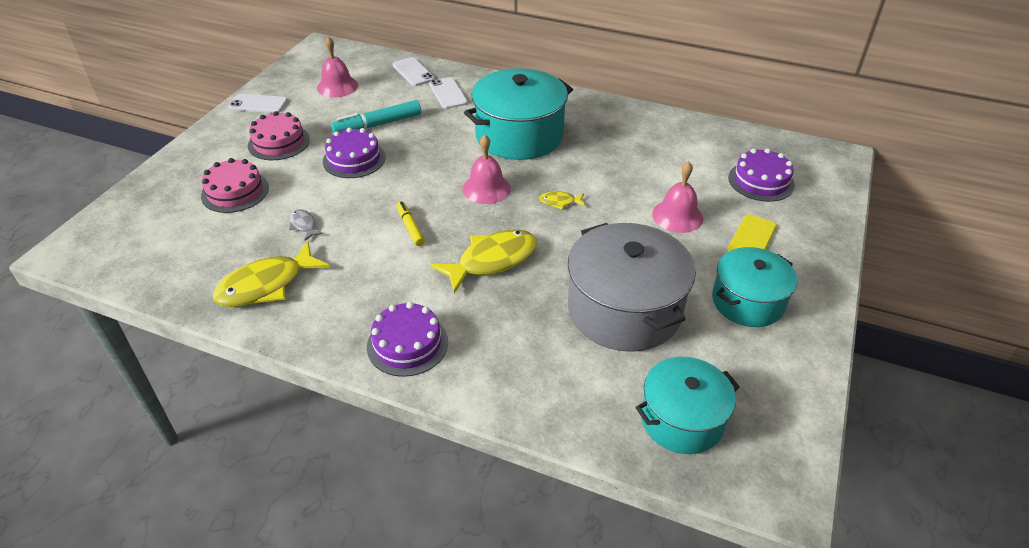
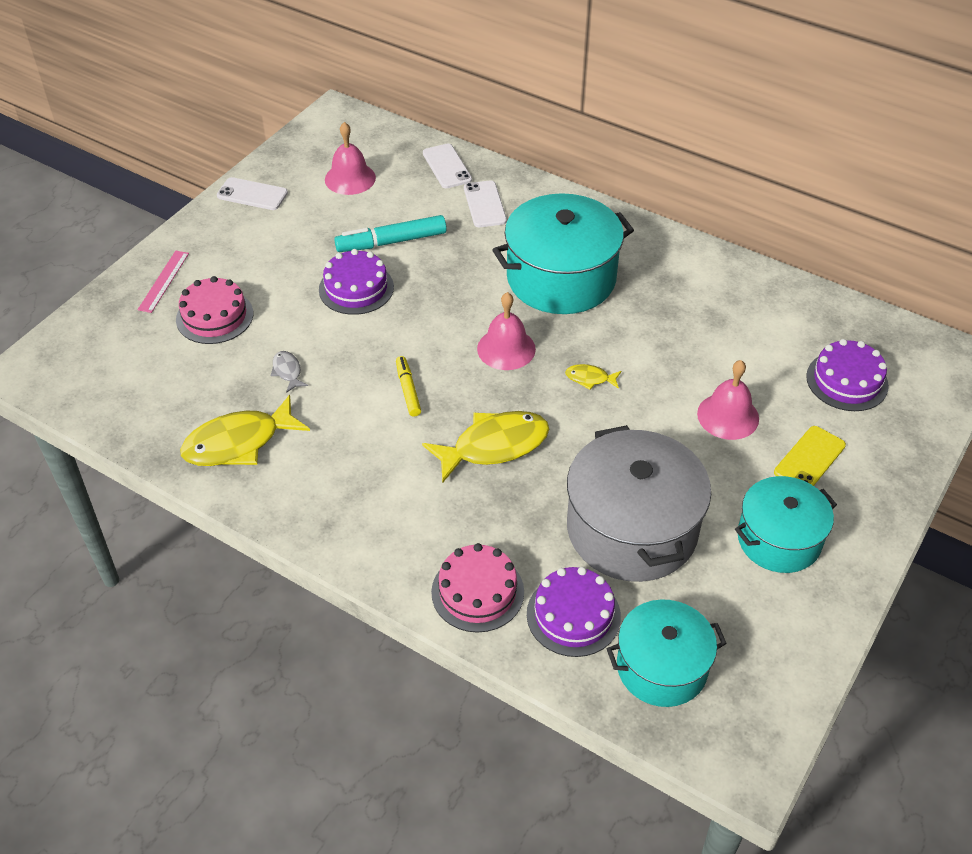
camera: 10 degrees right, 5 degrees up
pink cake [248,111,310,160] -> pink cake moved to [431,543,524,633]
purple cake [367,302,448,377] -> purple cake moved to [527,567,621,657]
none -> pink ruler [138,251,189,313]

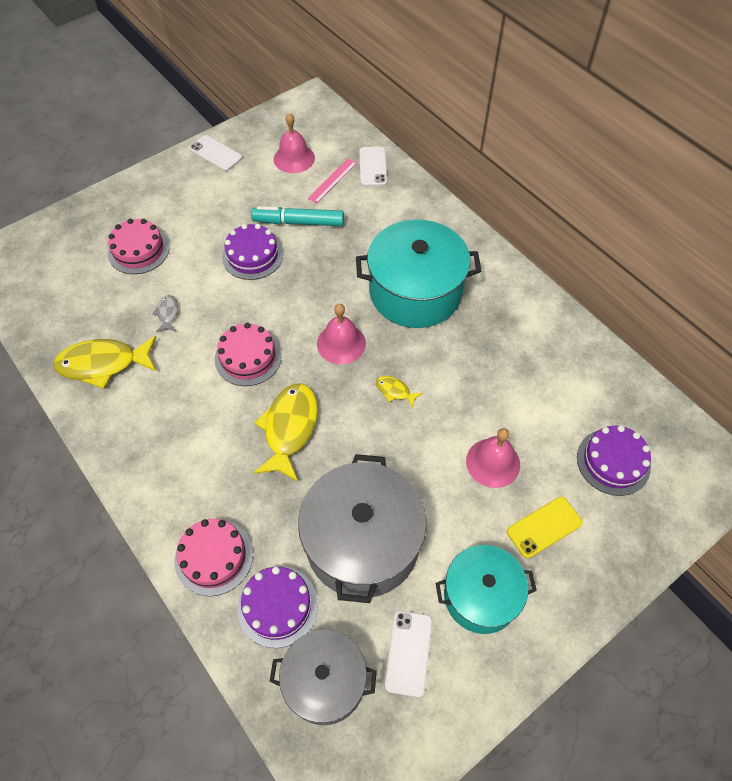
camera: 20 degrees right, 10 degrees up
pink ruler [138,251,189,313] -> pink ruler moved to [308,158,357,203]
yellow marker [396,356,421,417] -> pink cake [215,323,282,386]
yellow fish [422,411,549,483] -> yellow fish turned 75 degrees counterclockwise [254,383,318,482]
white phone [464,180,507,227] -> white phone moved to [385,610,432,697]
turquoise pot [607,600,727,707] -> grey pot [270,630,377,725]

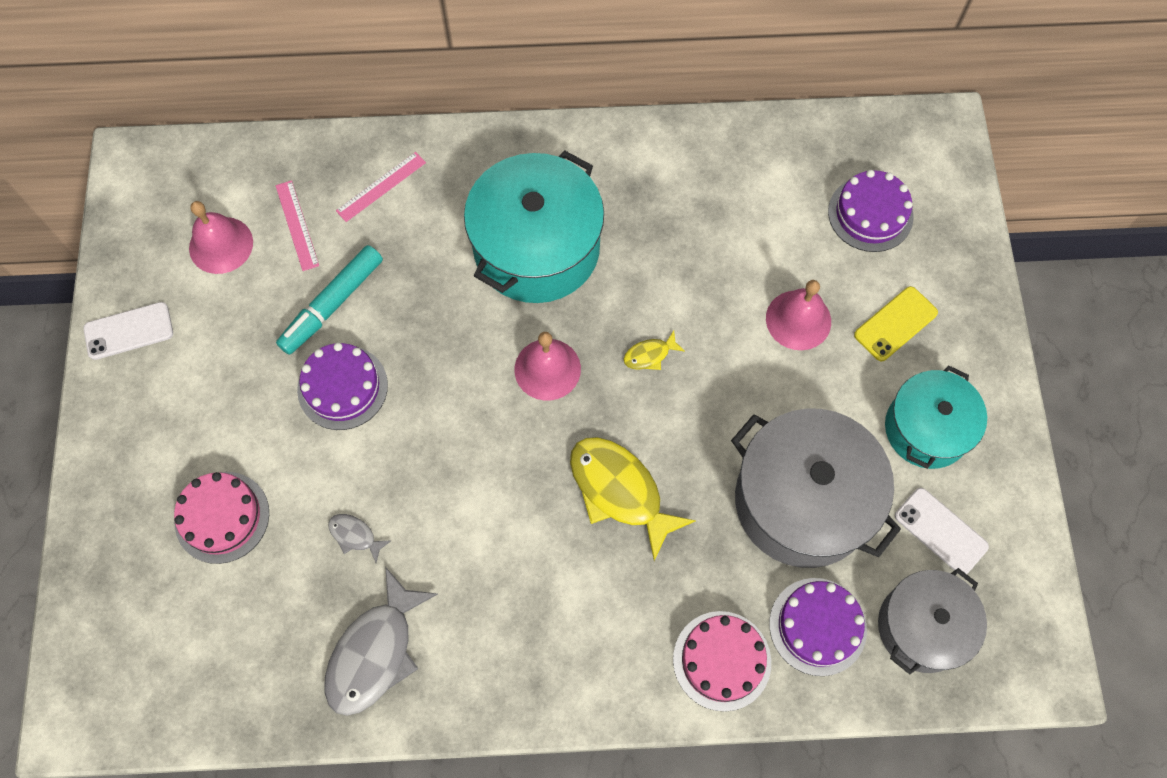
camera: 55 degrees left, 10 degrees up
yellow fish [53,336,156,389] -> grey fish [325,568,438,716]
pink cake [215,323,282,386] -> none
white phone [359,147,387,186] -> none
yellow phone [507,497,583,558] -> yellow phone turned 45 degrees clockwise [854,286,938,361]
none -> pink ruler [336,152,426,222]

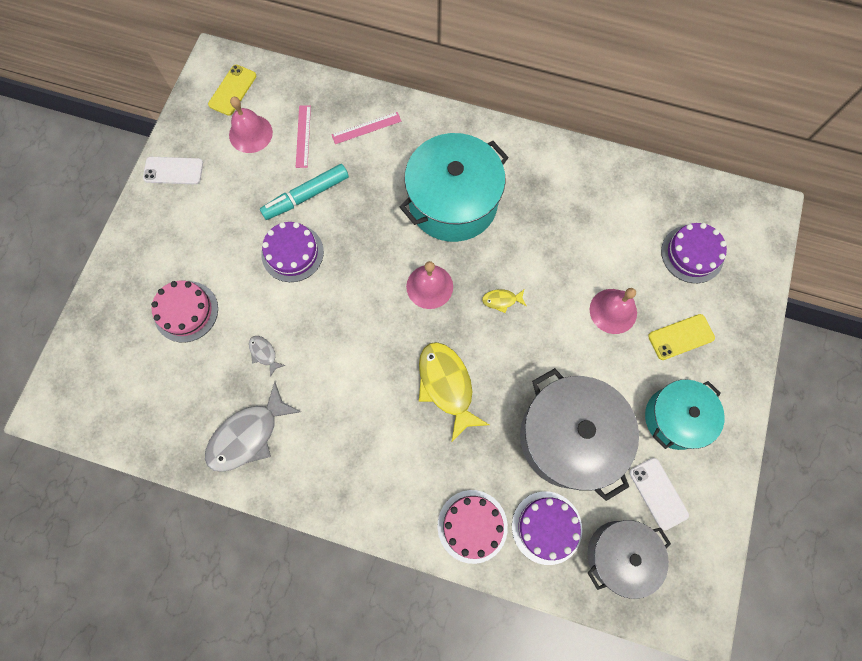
camera: 20 degrees right, 5 degrees up
none -> yellow phone [208,65,256,116]

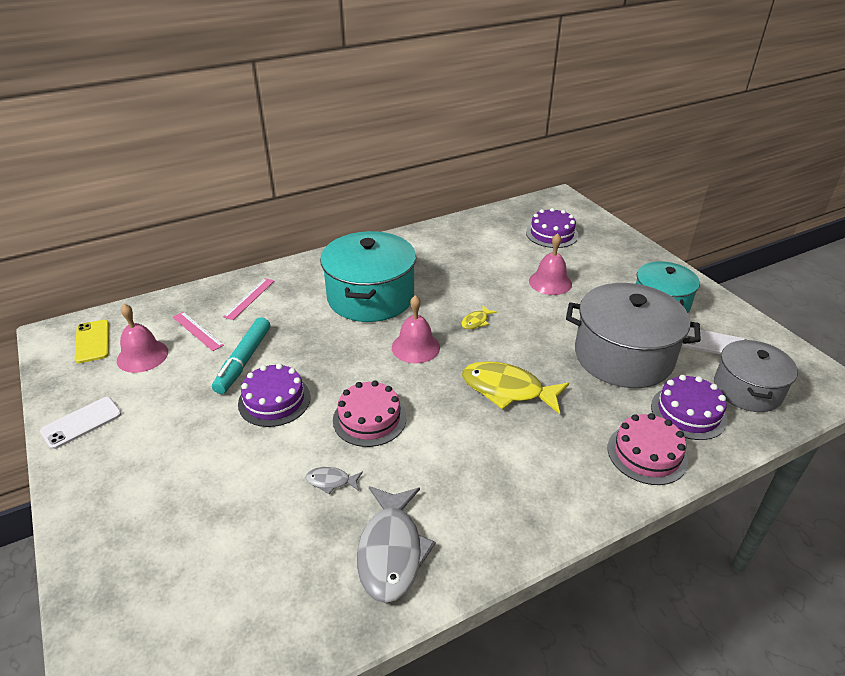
camera: 45 degrees left, 35 degrees down
pink cake [151,281,218,342] -> pink cake moved to [333,381,407,447]
yellow phone [648,314,715,360] -> none

